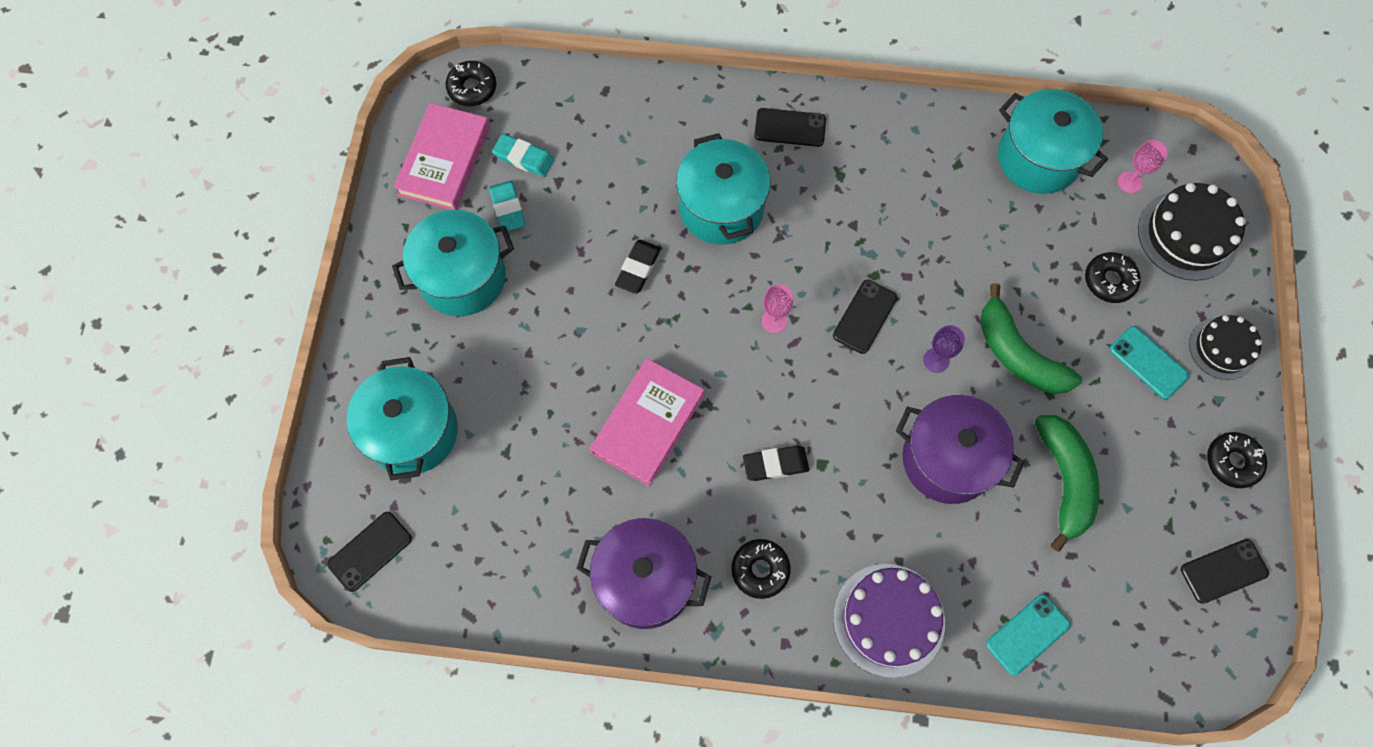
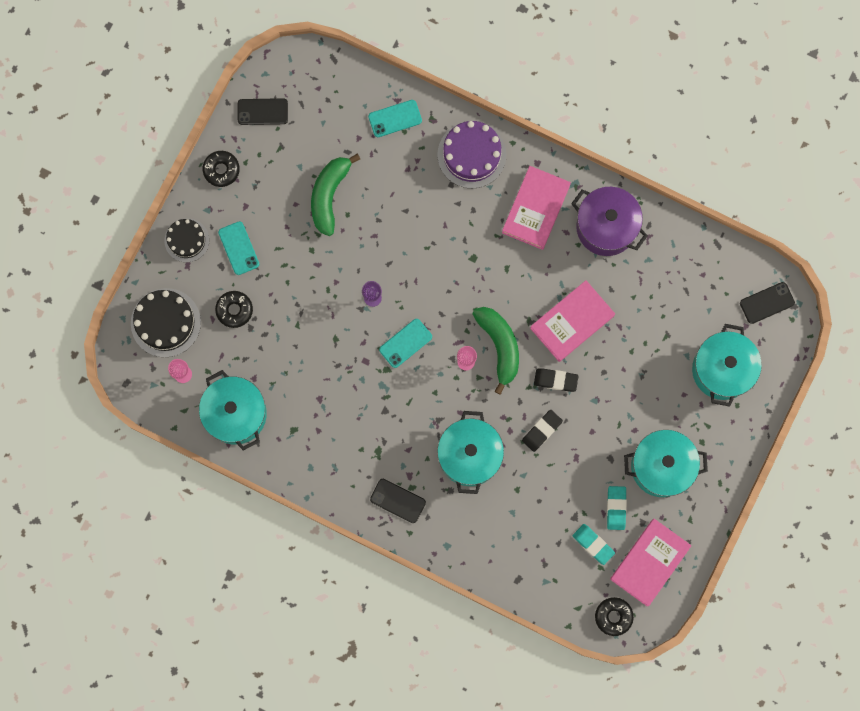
camera: 160 degrees left, 10 degrees up
black donut [731,539,791,599] -> pink book [502,166,571,250]
black eraser [743,445,809,481] -> black eraser moved to [534,368,578,392]
black phone [833,280,897,354] -> turquoise phone [379,319,432,368]
purple pot [896,395,1025,504] -> none
green banana [980,283,1082,394] -> green banana moved to [472,307,519,395]

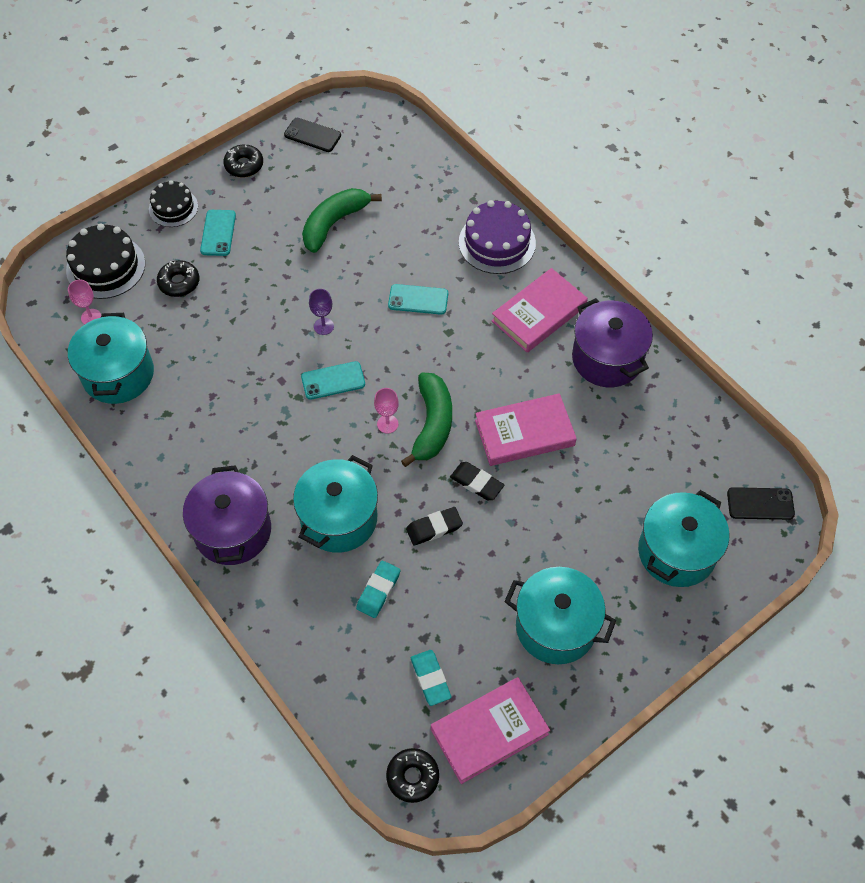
camera: 25 degrees right, 20 degrees down
turquoise phone [368,100,422,137] -> turquoise phone moved to [388,284,448,315]
black phone [370,479,426,523] -> purple pot [183,465,271,565]
turquoise eraser [607,486,627,530] -> turquoise eraser moved to [356,561,401,618]

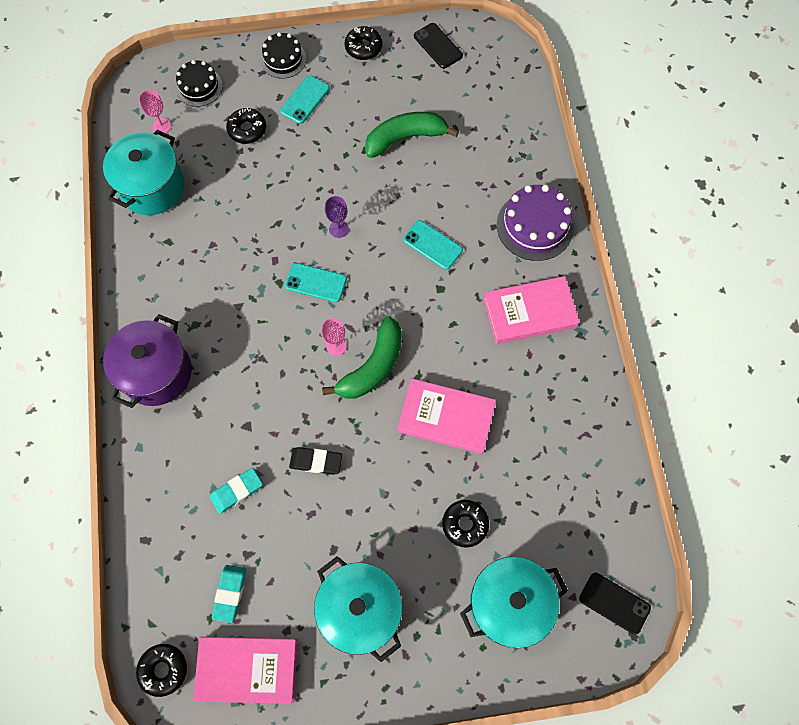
camera: 30 degrees right, 10 degrees up
black cake [66,223,145,299] -> black cake [176,60,223,107], size x0.65
turquoise pot [293,455,378,553] -> none
black eraser [450,462,504,500] -> none
purple pot [572,298,653,387] -> none
none -> black donut [442,500,489,548]

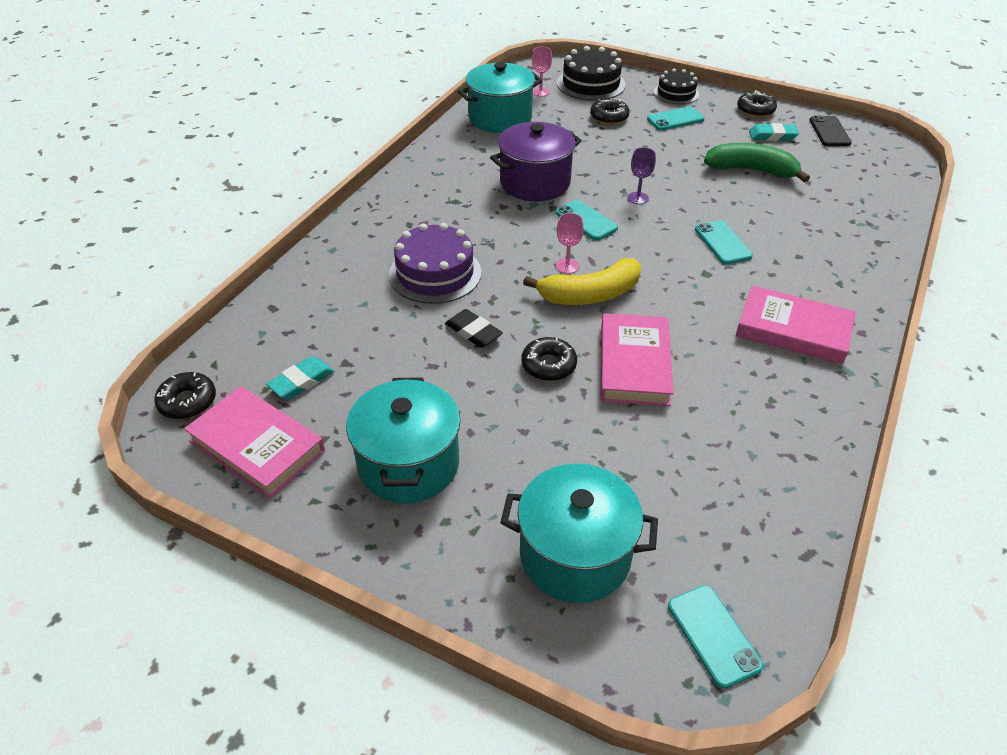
camera: 35 degrees right, 25 degrees down
purple pot [103,314,192,408] -> purple pot moved to [490,122,582,201]
black cake [176,60,223,107] -> black cake [557,46,626,101], size x1.55
turquoise eraser [210,468,263,514] -> turquoise eraser moved to [749,123,799,141]
green banana [322,316,402,398] -> yellow banana [523,258,641,305]
pink book [398,378,496,454] -> pink book turned 45 degrees clockwise [601,313,674,406]
black donut [442,500,489,548] -> black donut moved to [522,337,577,381]
purple cake [497,185,574,261] -> purple cake moved to [389,223,482,304]
black phone [579,573,651,634] -> turquoise phone [668,585,763,689]

